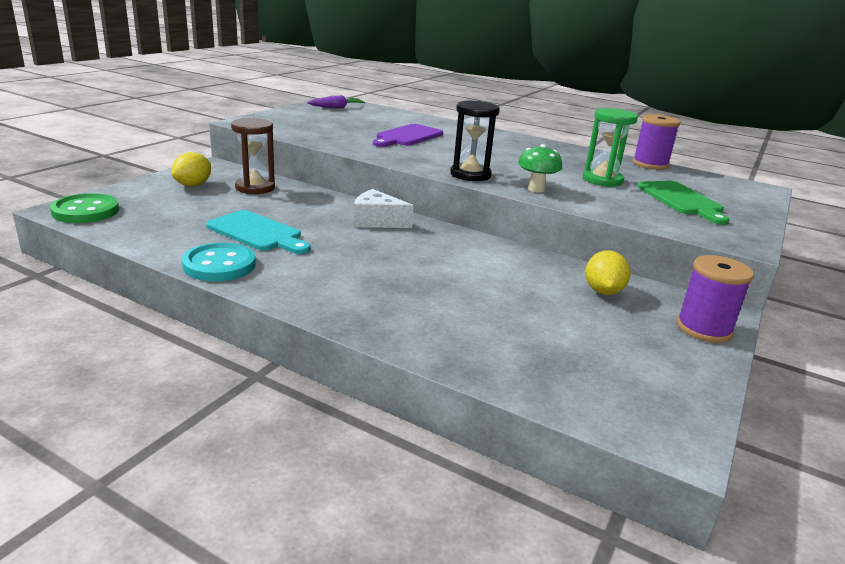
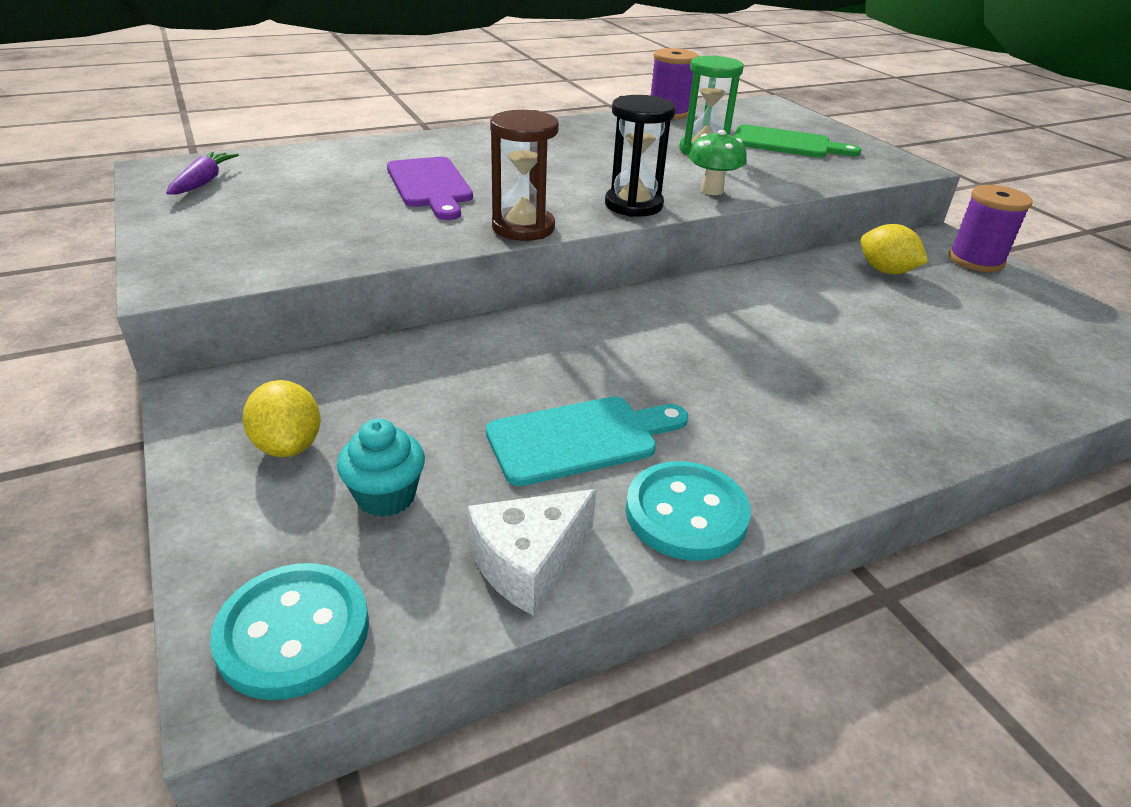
camera: 55 degrees left, 10 degrees up
green button [50,193,119,223] -> turquoise button [210,563,369,700]
brown hourglass [231,118,275,194] -> brown hourglass moved to [490,110,559,241]
white cheese [354,189,414,228] -> white cheese moved to [468,489,596,616]
none -> turquoise cupcake [337,419,425,517]

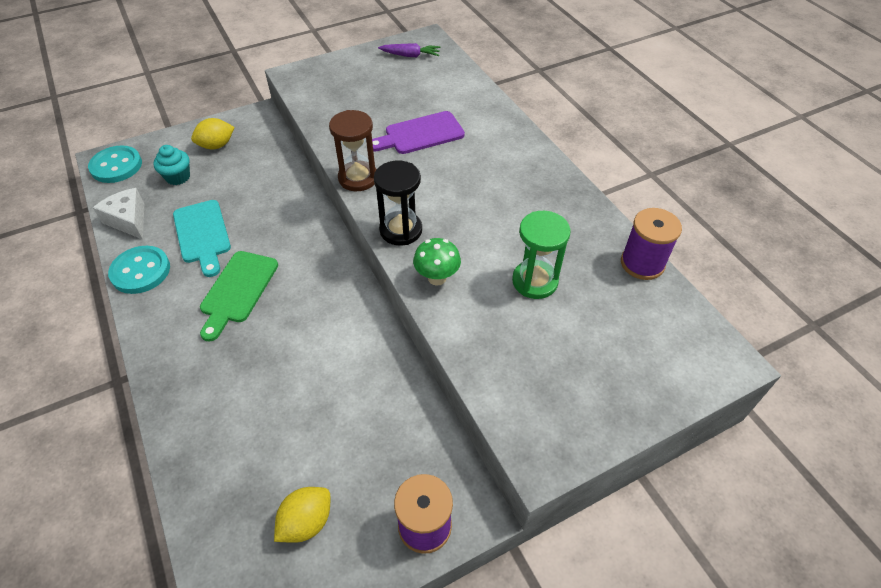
camera: 90 degrees right, 15 degrees up
green cutting board [733,124,861,158] -> green cutting board moved to [200,251,278,341]
yellow lemon [860,224,928,274] -> yellow lemon moved to [274,487,330,543]

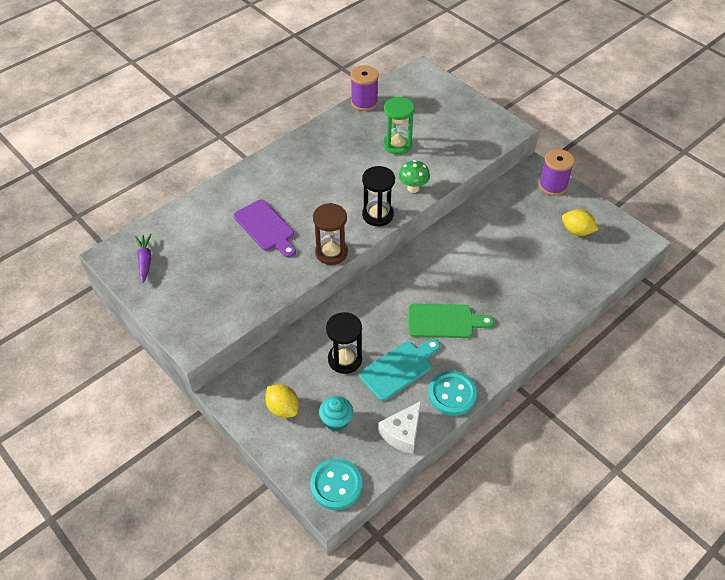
camera: 105 degrees left, 0 degrees up
none -> black hourglass [326,312,362,374]

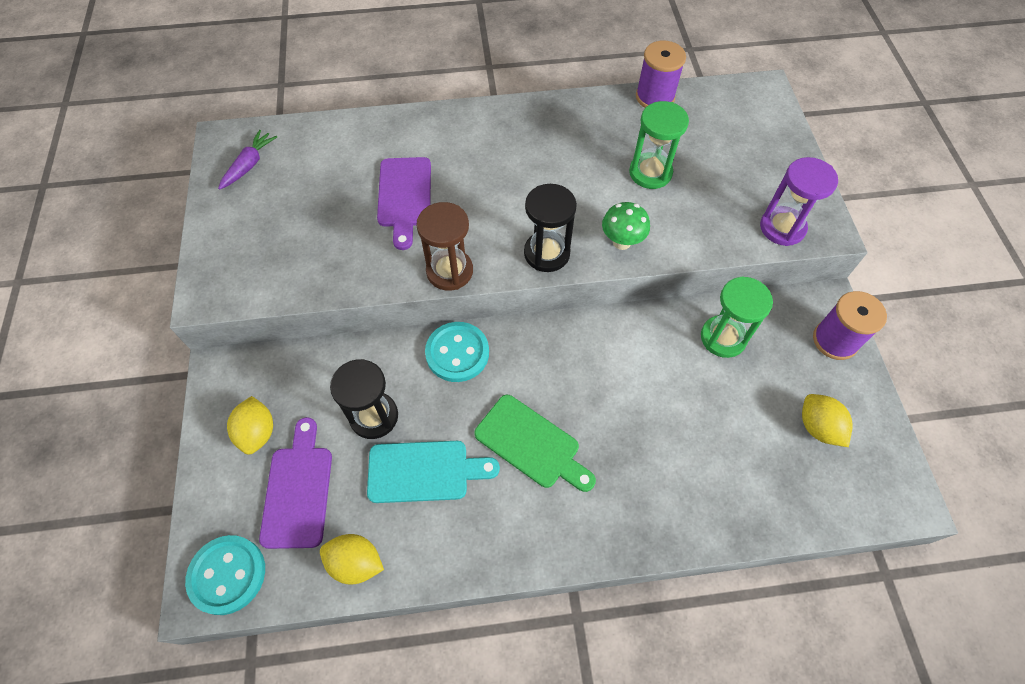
camera: 35 degrees right, 10 degrees up
turquoise cupcake [319,396,353,431] -> purple cutting board [259,417,332,549]
white cheese [378,401,421,454] -> yellow lemon [320,534,384,585]
turquoise button [428,371,477,416] -> turquoise button moved to [425,322,489,382]
none -> green hourglass [701,276,773,358]
none -> purple hourglass [760,157,838,246]

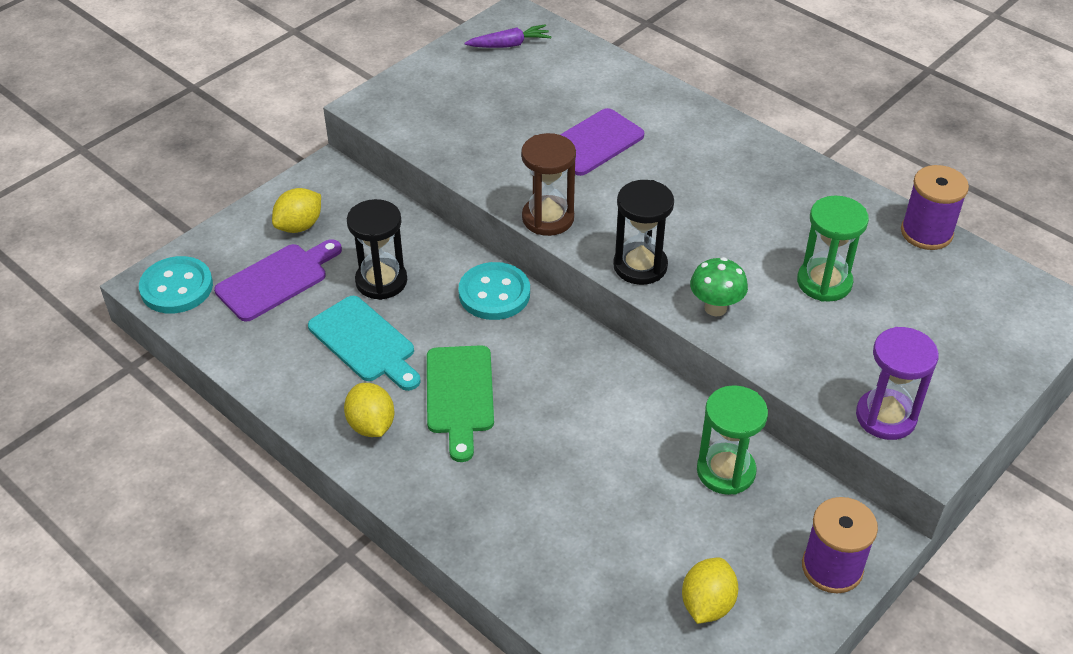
camera: 50 degrees right, 15 degrees down
yellow lemon [320,534,384,585] -> yellow lemon moved to [344,383,394,437]

